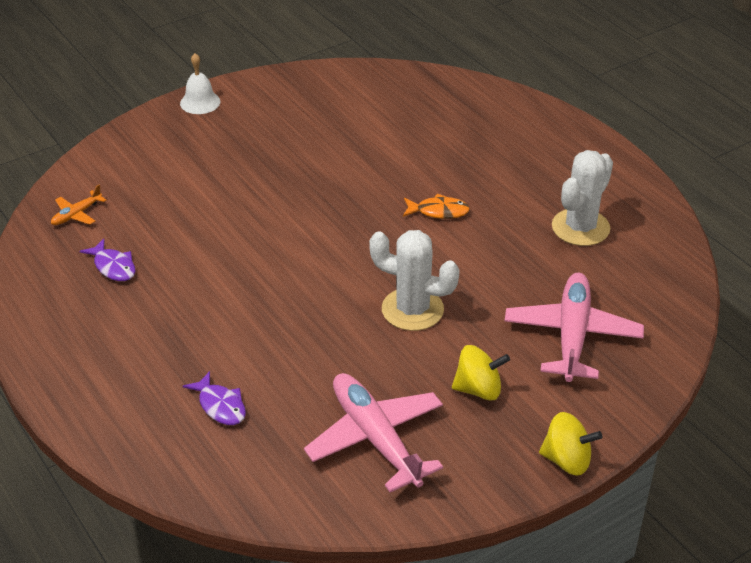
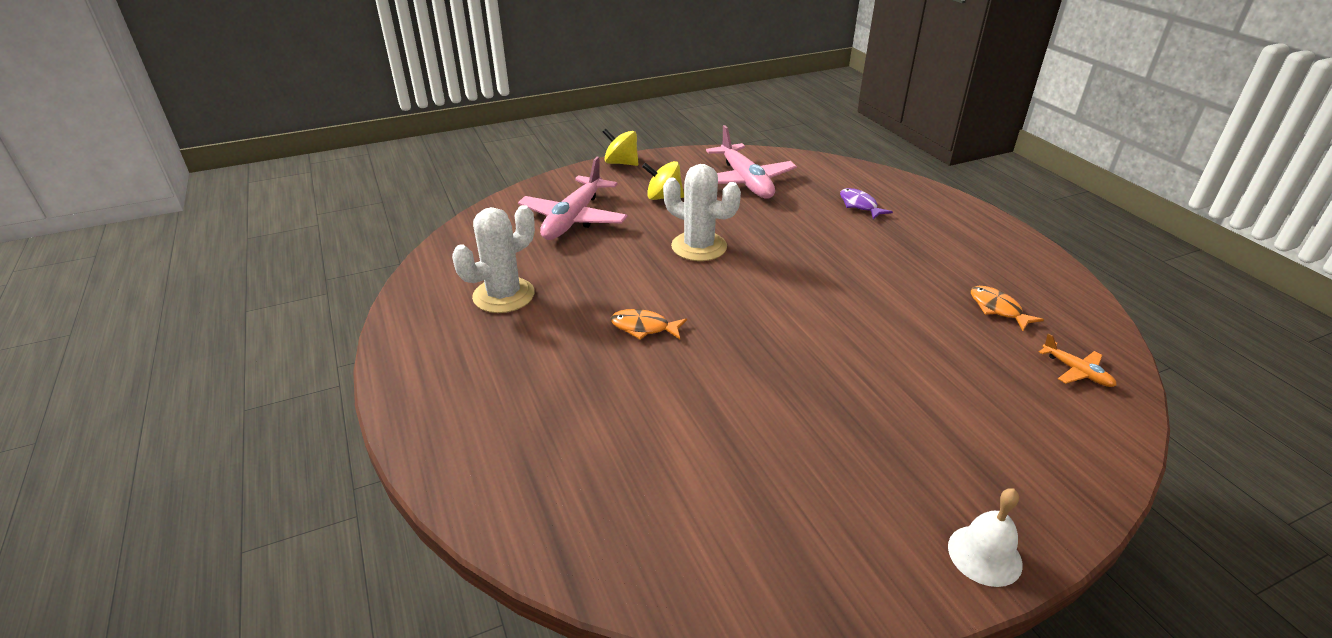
camera: 170 degrees left, 5 degrees down
orange plane [51,185,106,225] -> orange plane turned 90 degrees clockwise [1039,334,1117,387]
purple fish [79,239,136,281] -> orange fish [971,286,1044,331]

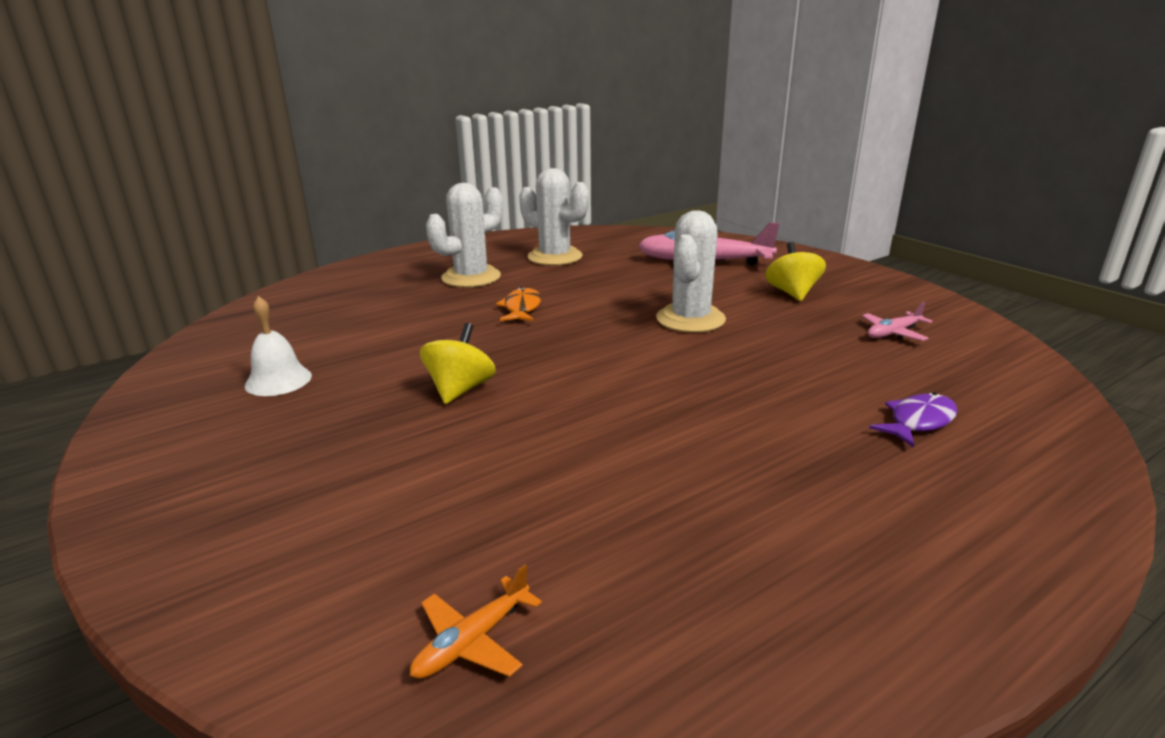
camera: 80 degrees right, 10 degrees down
yellow spinning top [603,129,638,166] -> yellow spinning top moved to [420,323,496,404]
pink plane [706,125,797,199] -> pink plane [862,302,932,341], size x0.46
white bell [948,488,1023,587] -> white bell moved to [245,296,312,396]
orange fish [971,286,1044,331] -> none
none -> white cactus [426,183,503,287]

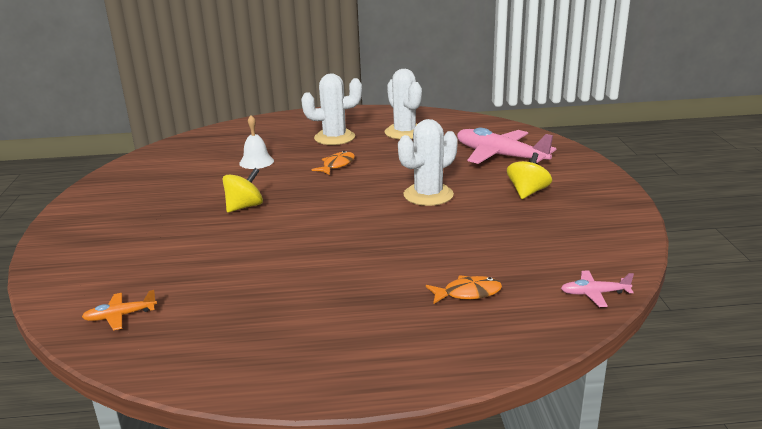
camera: 30 degrees right, 0 degrees up
white bell [245,296,312,396] -> white bell moved to [239,115,274,169]
pink plane [862,302,932,341] -> pink plane moved to [561,270,634,307]
purple fish [869,393,958,448] -> orange fish [426,275,502,304]

